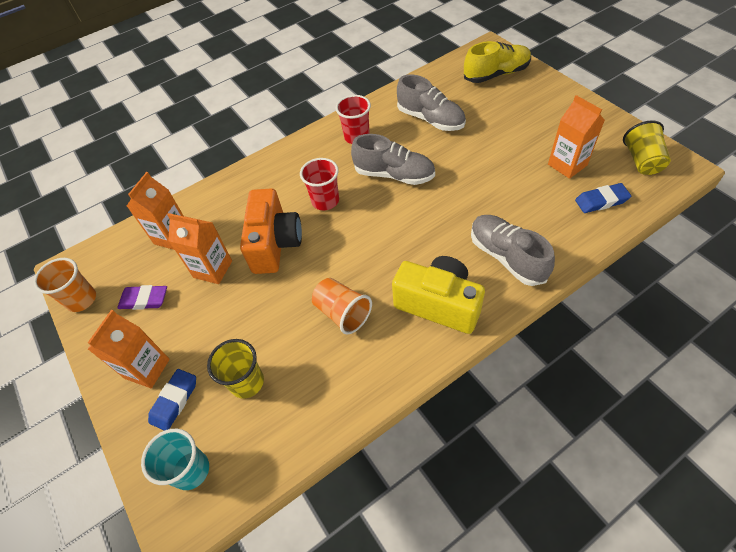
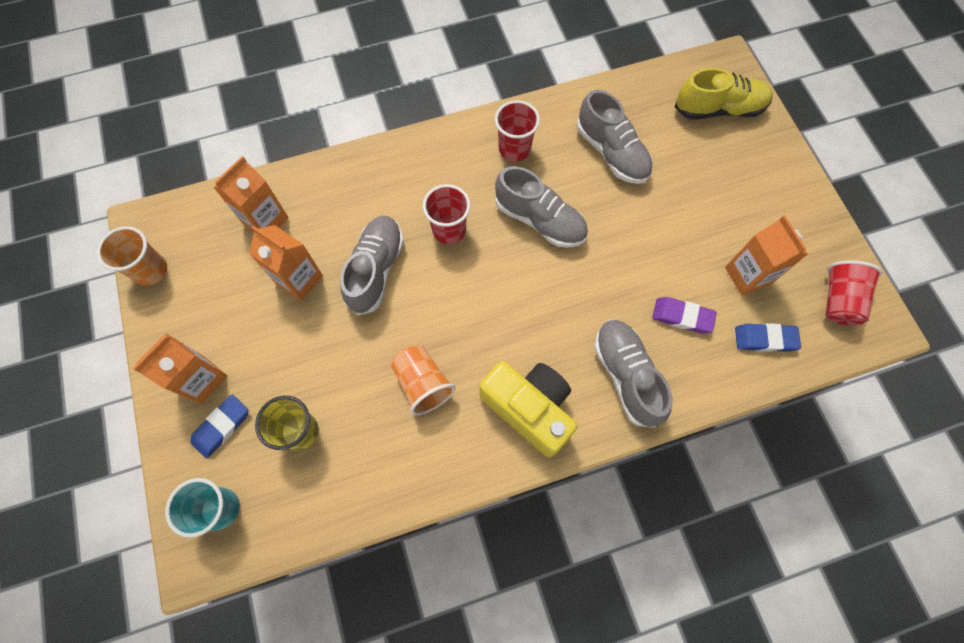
camera: 10 degrees right, 15 degrees up
purple eraser [118,285,167,310] -> purple eraser moved to [652,297,717,333]
orange camera [240,188,302,274] -> grey shoe [340,216,404,315]
yellow cup [623,120,671,175] -> red cup [826,260,883,325]

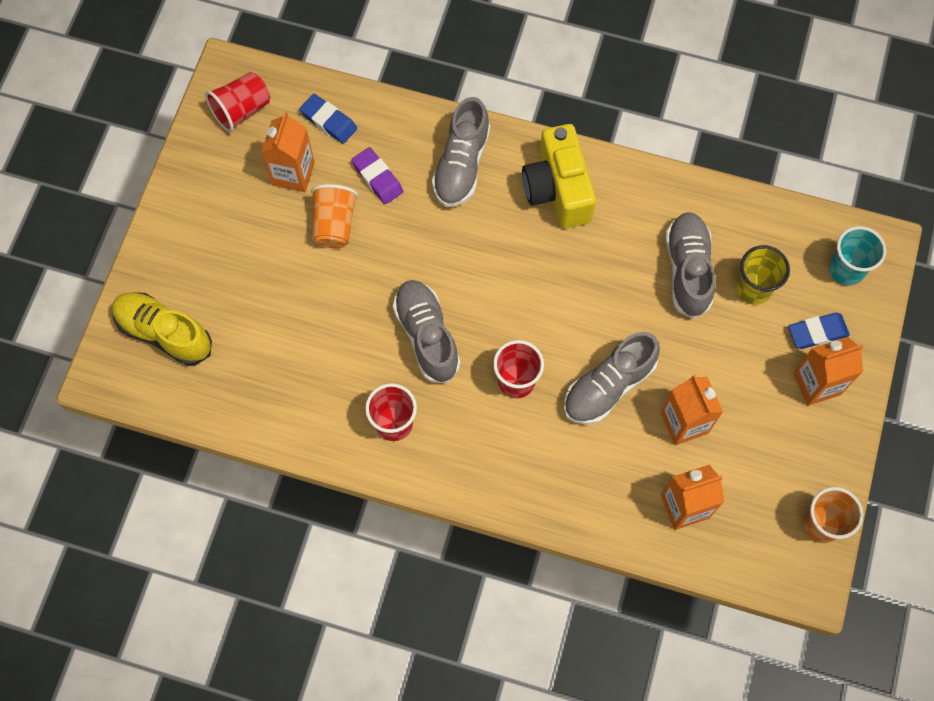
camera: 145 degrees left, 0 degrees up
orange cup [391,345,456,415] -> orange cup moved to [311,184,358,248]
grey shoe [577,90,653,184] -> grey shoe moved to [665,212,716,319]

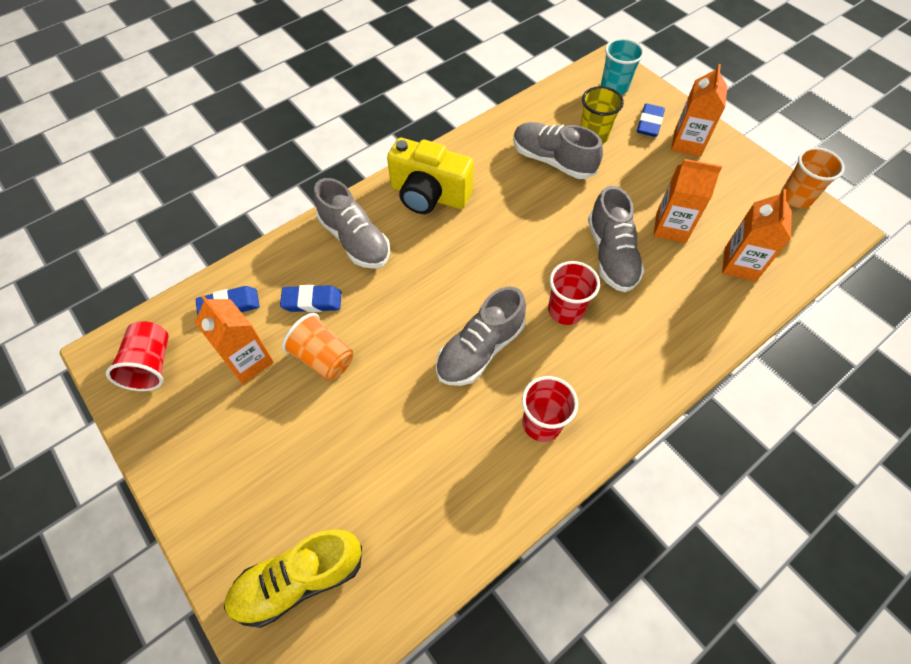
camera: 55 degrees left, 10 degrees down
purple eraser [351,147,403,204] -> blue eraser [280,285,341,312]
grey shoe [393,280,460,383] -> grey shoe turned 60 degrees counterclockwise [436,286,526,386]

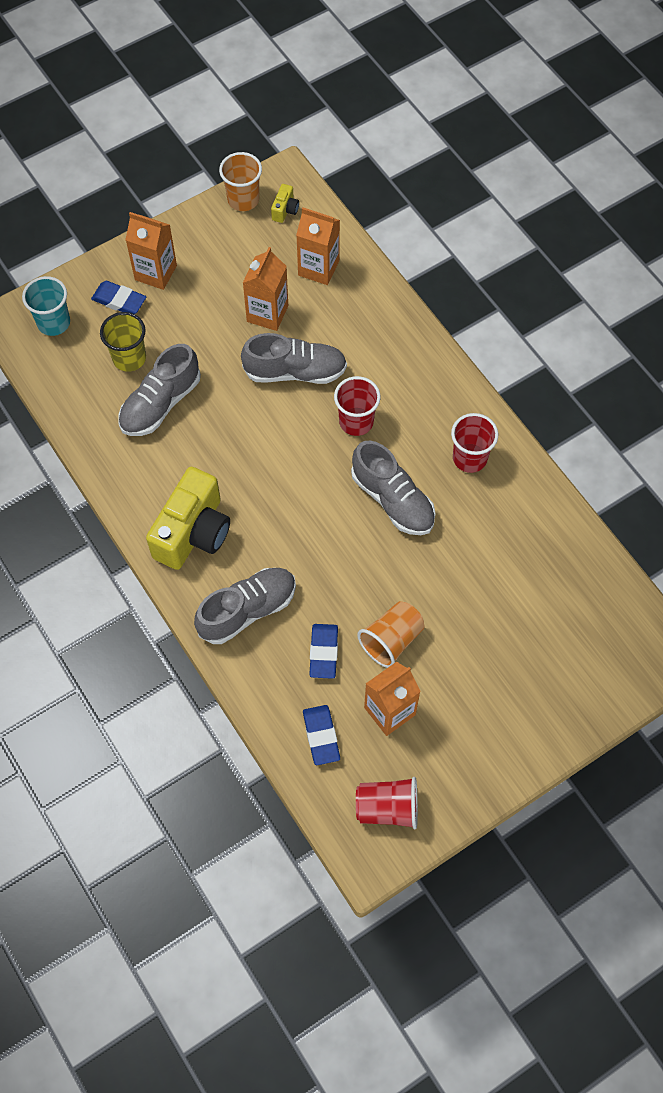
camera: 85 degrees left, 5 degrees up
yellow shoe [224,529,362,628] -> none
none -> yellow camera [271,184,299,223]

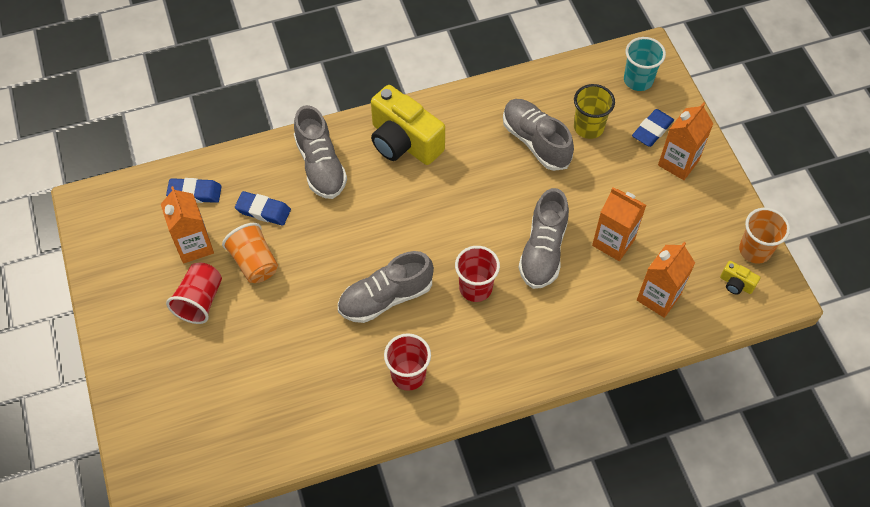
camera: 105 degrees right, 5 degrees down
red cup [356,777,418,829] -> red cup moved to [166,263,222,324]

